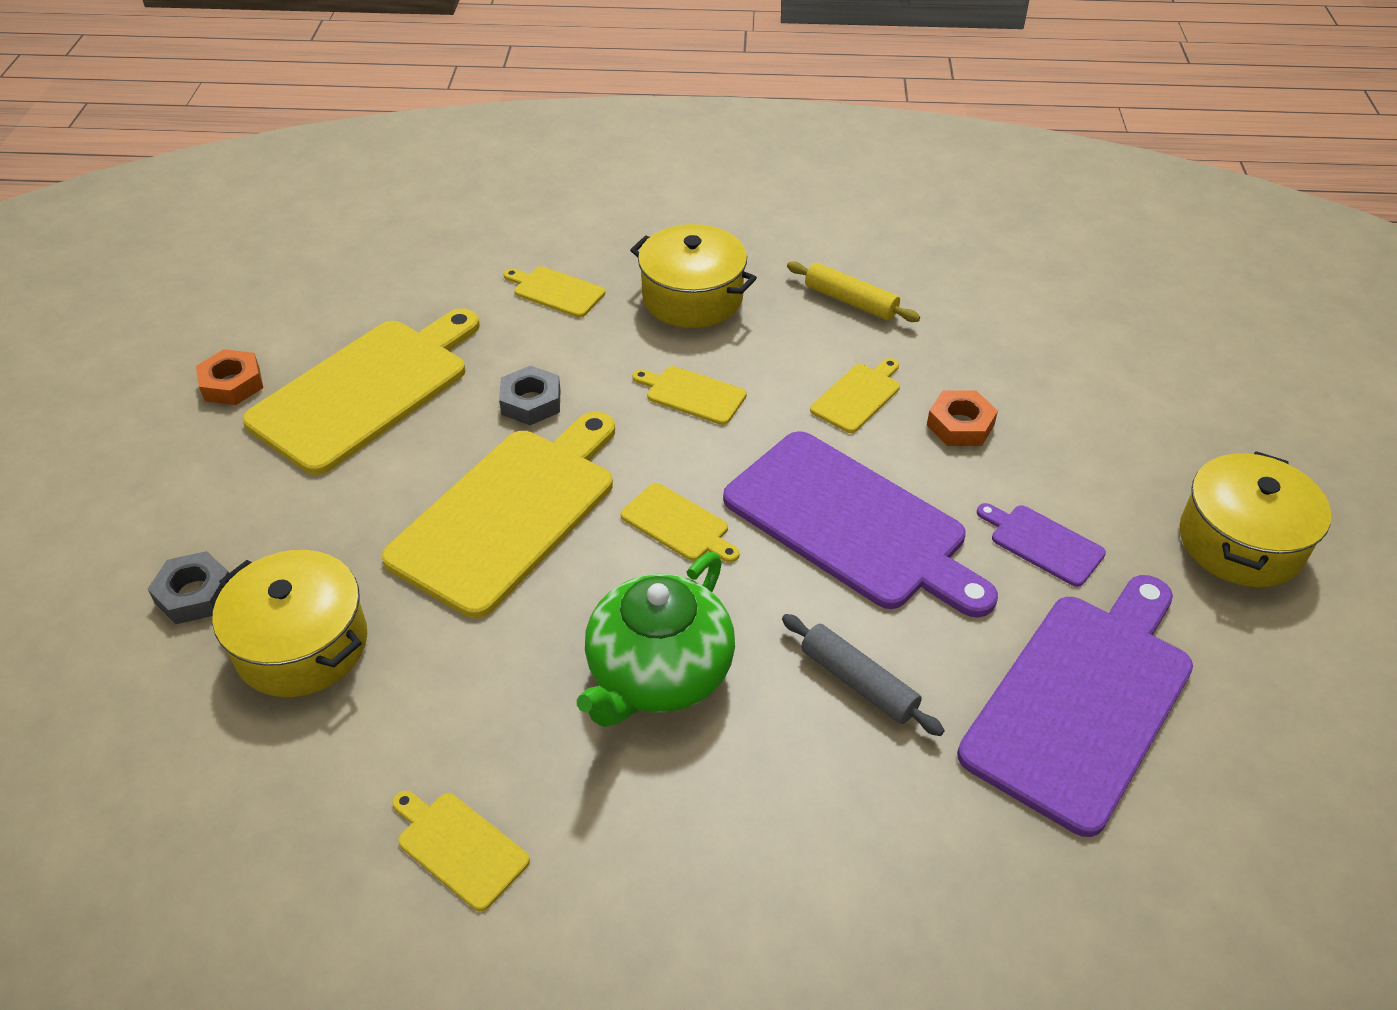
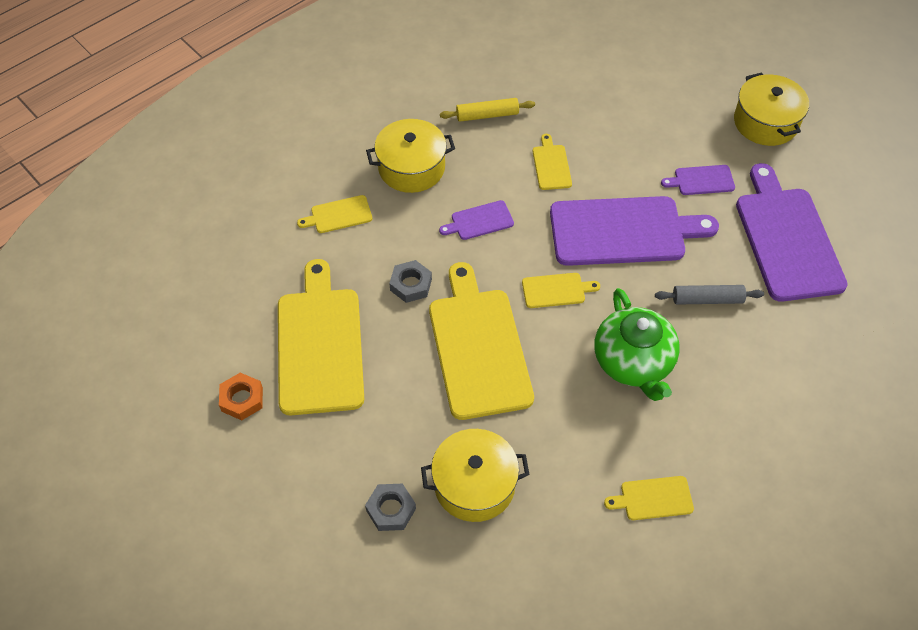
camera: 45 degrees left, 10 degrees up
yellow cutting board [632,366,747,425] -> purple cutting board [439,200,514,240]
orange nut [927,391,998,446] -> none

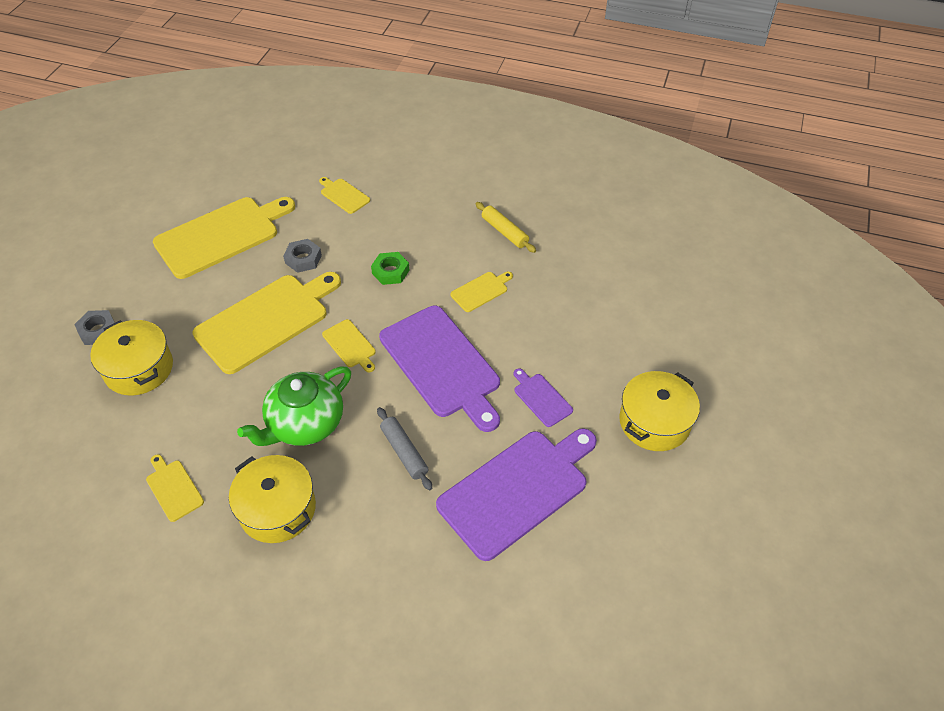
camera: 60 degrees right, 5 degrees down
orange nut [219,373,263,420] -> none
yellow pot [366,119,455,193] -> yellow pot moved to [229,455,316,543]
purple cutting board [439,200,514,240] -> green nut [371,252,409,285]

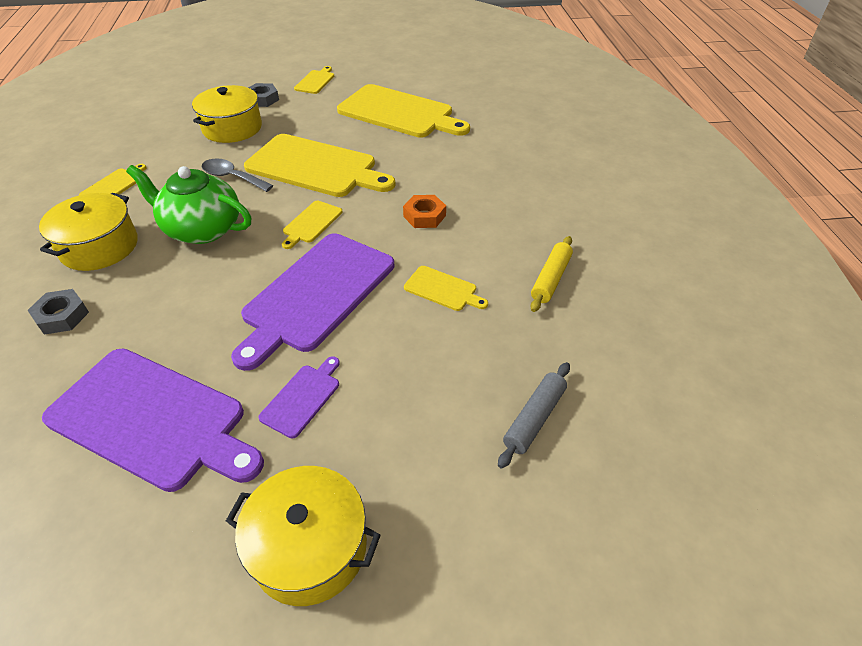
camera: 65 degrees right, 5 degrees down
grey nut [283,239,322,273] -> grey nut moved to [28,289,89,335]
yellow cutting board [319,177,370,214] -> yellow cutting board moved to [294,66,334,94]
green nut [371,252,409,285] -> orange nut [403,195,446,228]
grey rolling pin [377,407,432,491] -> grey rolling pin moved to [498,362,570,469]
none -> grey spoon [201,158,274,192]

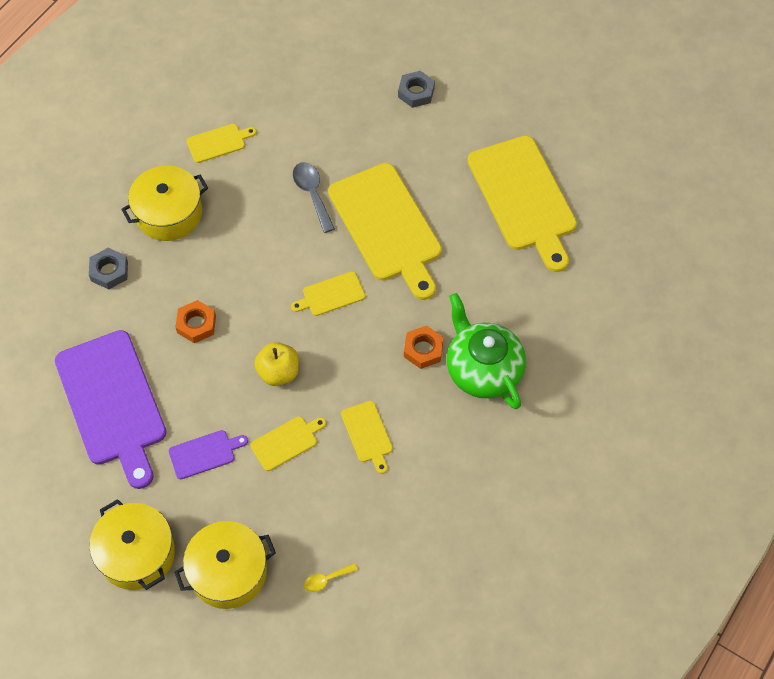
camera: 40 degrees right, 15 degrees up
green teapot [126,165,251,244] -> green teapot moved to [447,293,526,409]
yellow pot [192,85,262,143] -> yellow pot moved to [174,521,276,609]
purple cutting board [231,233,394,371] -> yellow apple [254,342,299,386]
yellow cutting board [294,66,334,94] -> yellow cutting board moved to [250,416,326,471]
grey rolling pin [498,362,570,469] -> yellow spoon [304,563,358,592]
yellow rolling pin [530,236,573,312] -> none
none -> orange nut [175,300,216,343]

